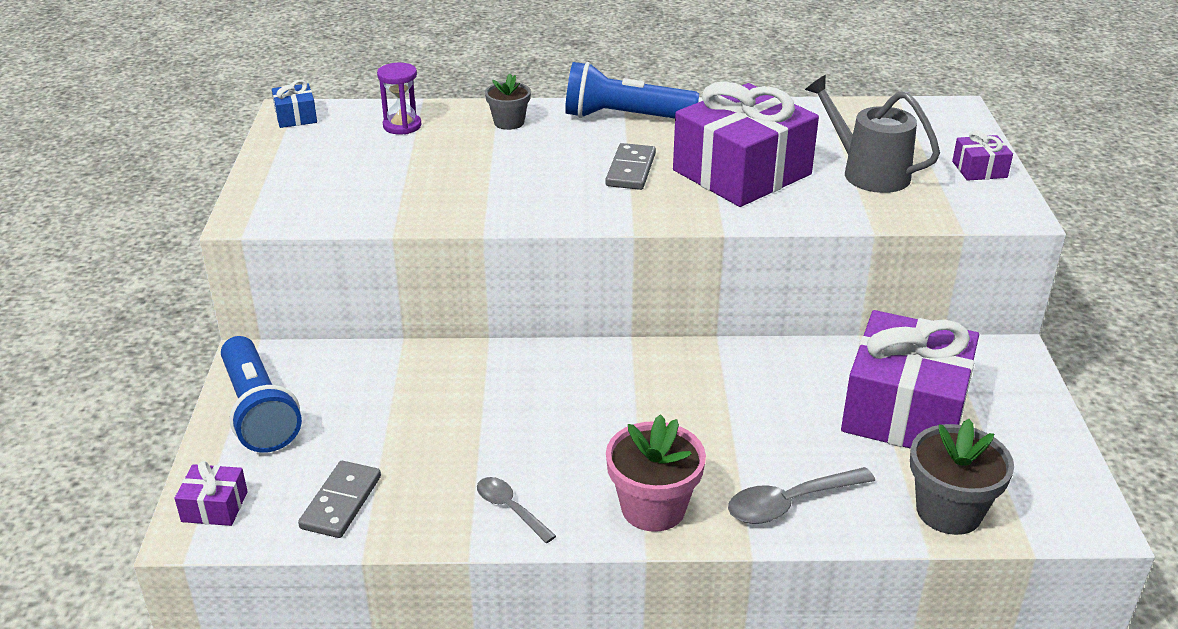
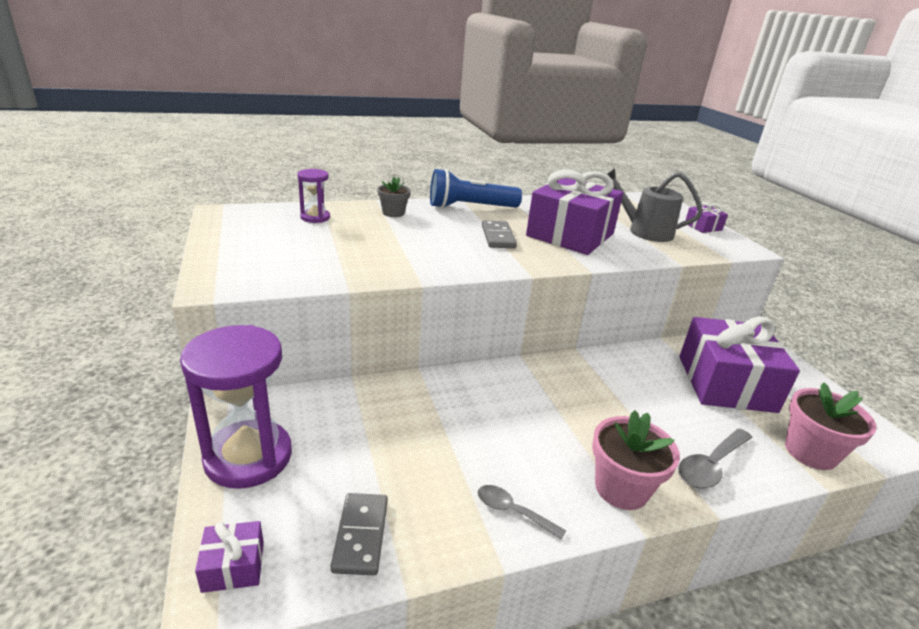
camera: 20 degrees left, 5 degrees down
blue flashlight [221,336,302,453] -> purple hourglass [180,325,292,489]
blue gift [272,80,317,128] -> none
grey flower pot [910,419,1014,535] -> pink flower pot [785,383,877,470]

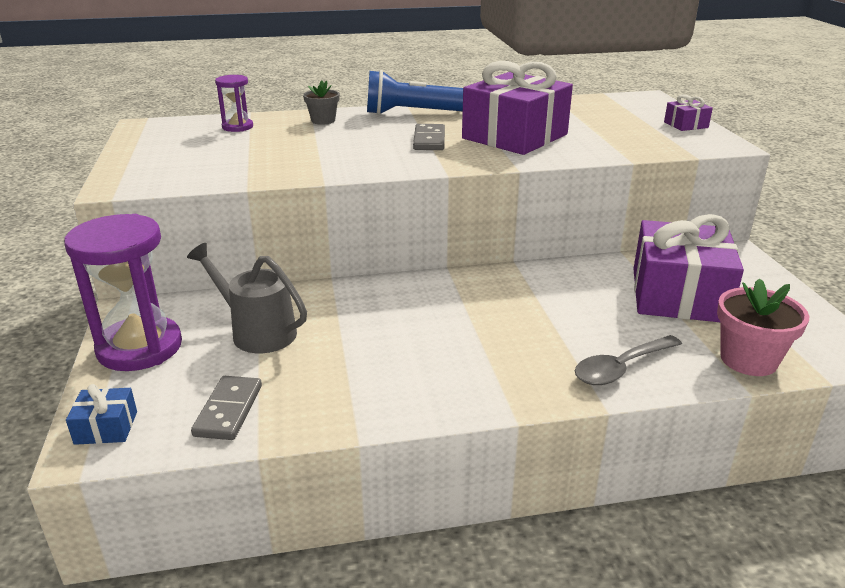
camera: 10 degrees right, 0 degrees up
purple gift [195,521,264,593] -> blue gift [66,384,137,445]
grey spoon [478,485,566,540] -> none
pink flower pot [592,410,680,510] -> none
grey watering can [606,168,703,242] -> grey watering can moved to [187,243,307,353]

